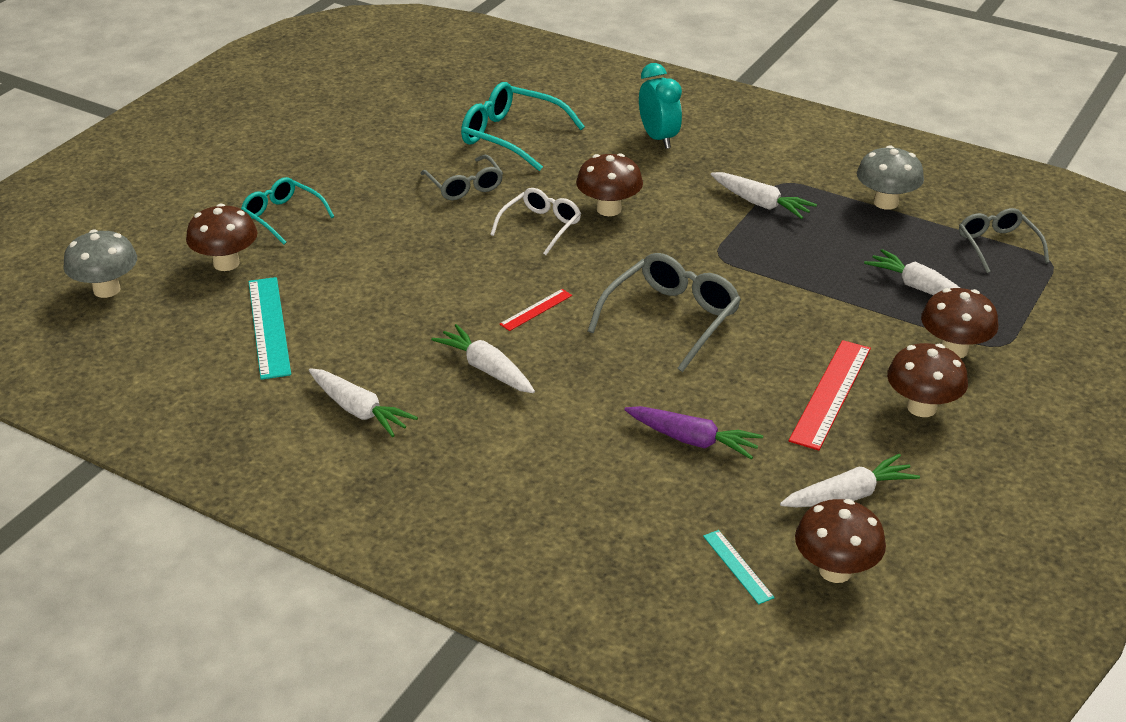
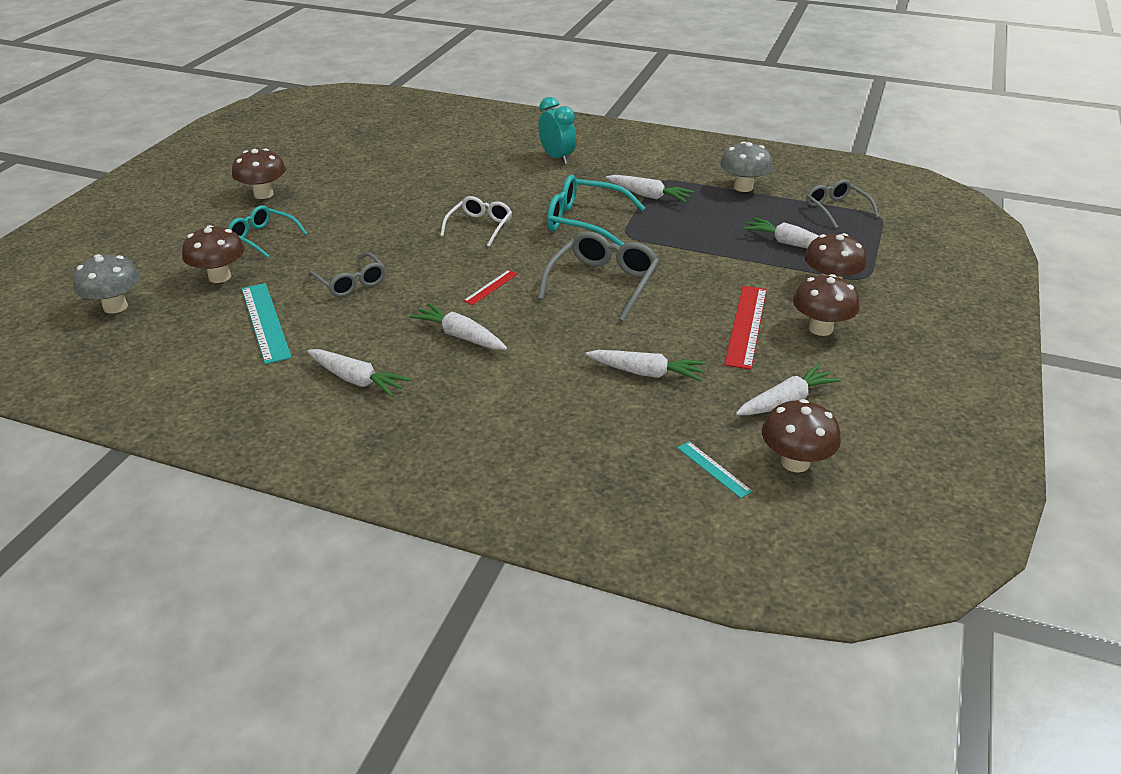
camera: 10 degrees left, 0 degrees up
grey glasses [420,155,503,200] -> grey glasses moved to [308,252,386,297]
turquoise glasses [461,82,585,171] -> turquoise glasses moved to [547,175,645,246]
brown mushroom [576,153,643,216] -> brown mushroom moved to [232,149,286,199]
purple carrot [624,406,763,460] -> white carrot [586,350,706,381]

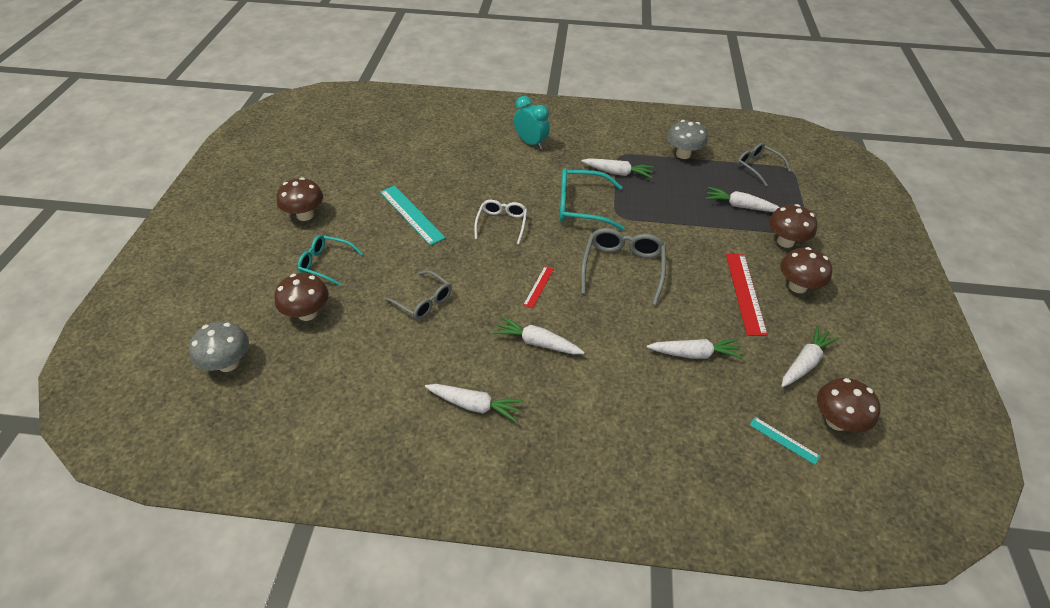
camera: 15 degrees left, 10 degrees up
turquoise ruler [242,283,292,364] -> turquoise ruler moved to [380,186,445,246]

